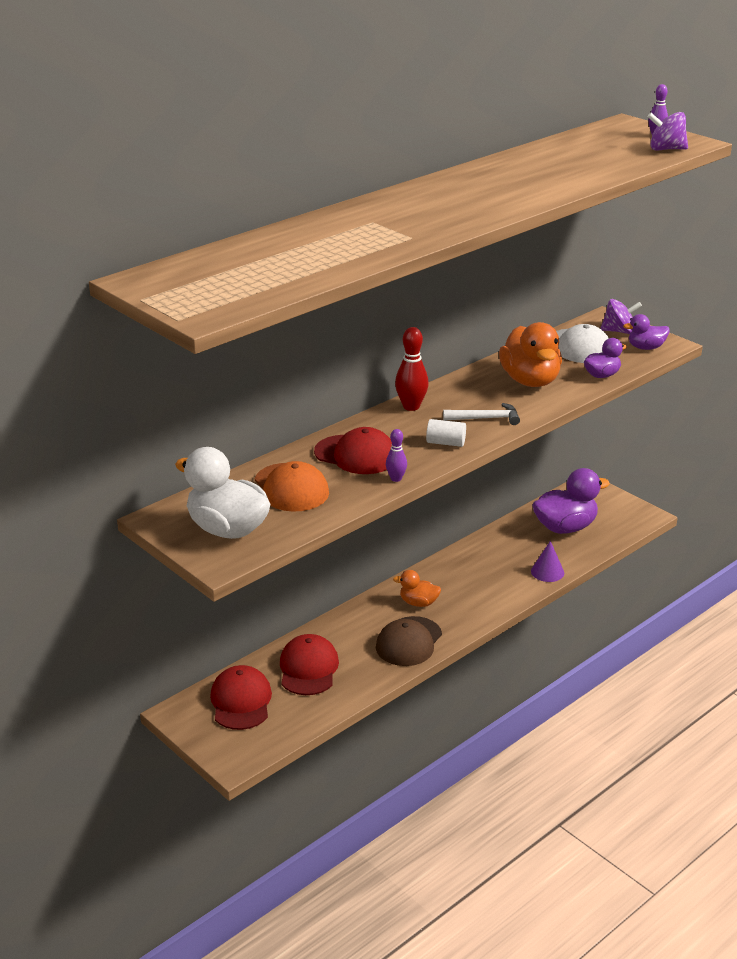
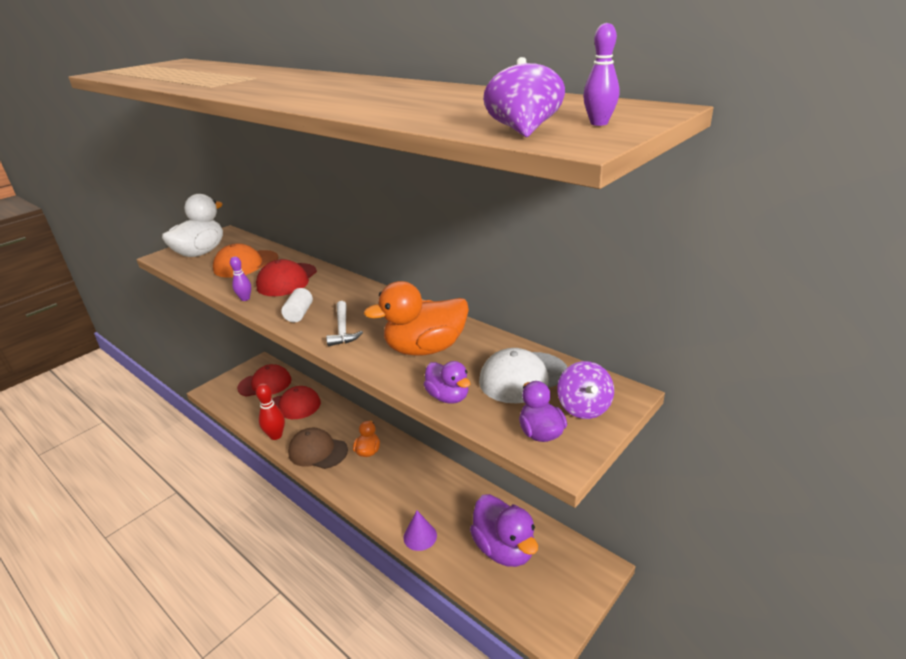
camera: 85 degrees right, 0 degrees up
red bowling pin [395,327,429,411] -> red bowling pin moved to [256,383,285,440]

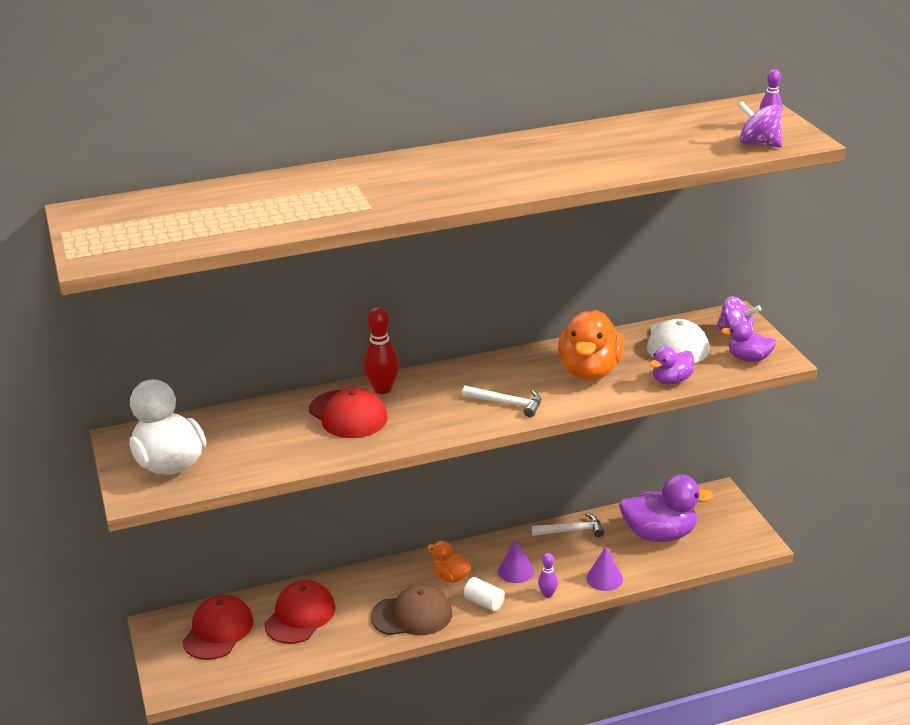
camera: 60 degrees left, 0 degrees up
orange cap [213,243,278,278] -> none
purple bowling pin [230,256,251,301] -> purple bowling pin moved to [538,553,558,598]
red bowling pin [256,383,285,440] -> red bowling pin moved to [363,307,399,394]
white cylinder [281,288,313,322] -> white cylinder moved to [463,577,505,611]
brown cap [288,428,348,469] -> brown cap turned 150 degrees counterclockwise [371,584,452,635]
purple duck [424,361,470,404] -> purple duck turned 150 degrees clockwise [649,346,694,385]
none -> purple cone [498,539,534,583]
none -> white hammer [532,513,604,537]

